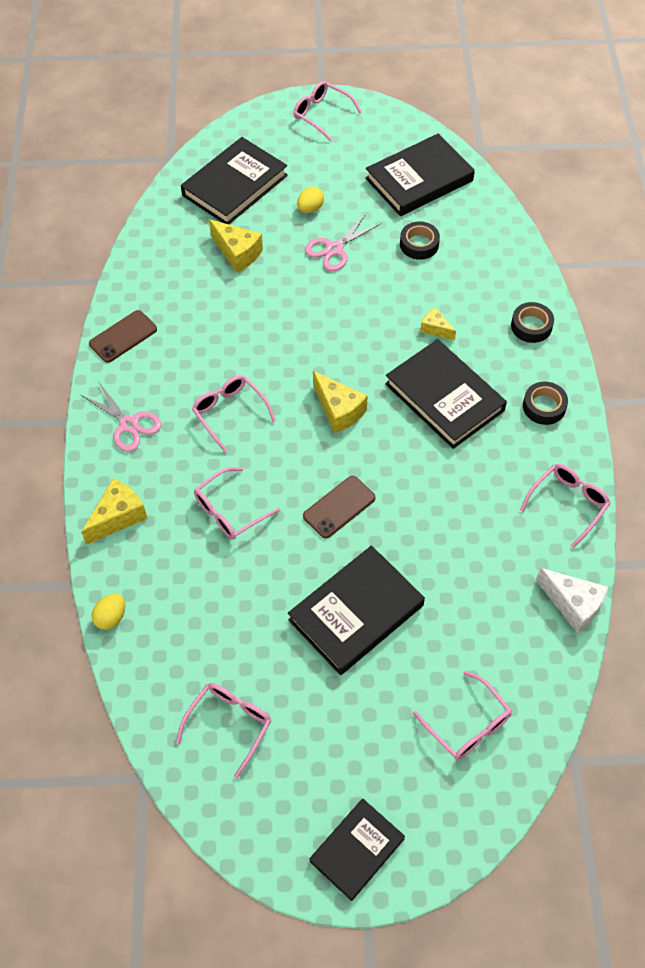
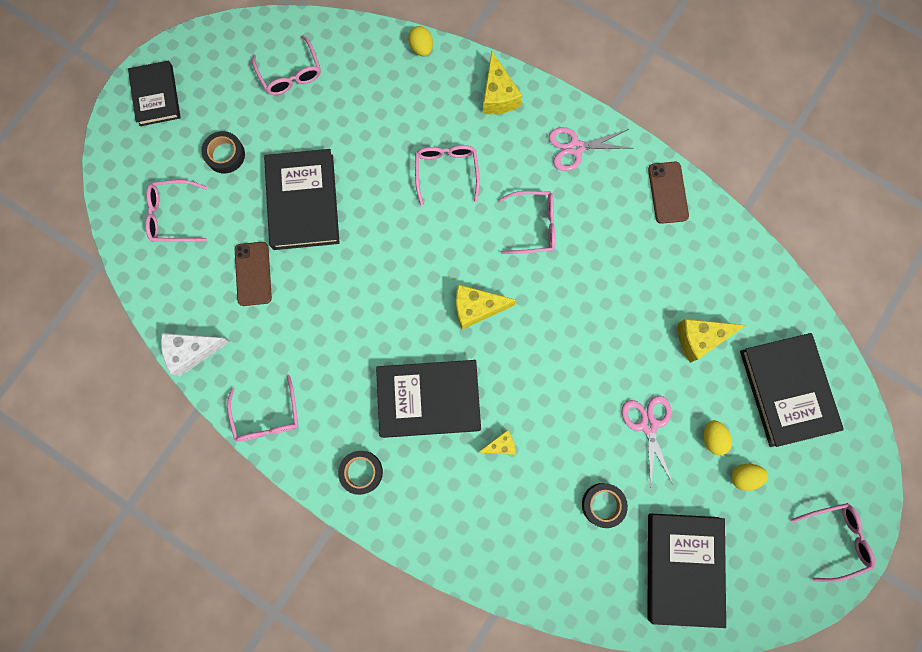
camera: 125 degrees right, 20 degrees up
brown phone [303,476,375,538] -> brown phone moved to [235,242,272,306]
black tape [511,302,554,343] -> black tape moved to [201,131,245,174]
none -> yellow egg [731,464,768,491]

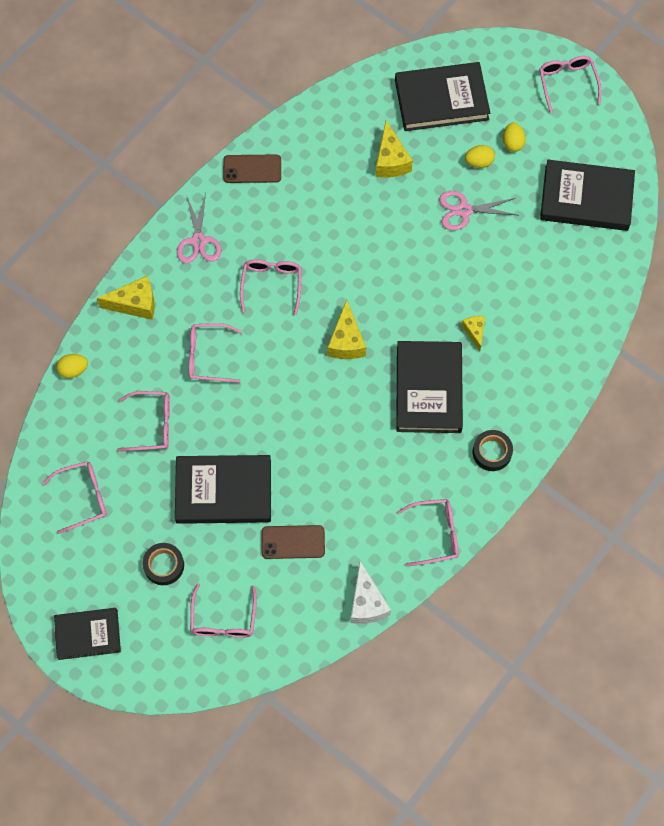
camera: 85 degrees left, 10 degrees down
black tape [582,483,628,528] -> none
none -> pink glasses [117,391,170,451]

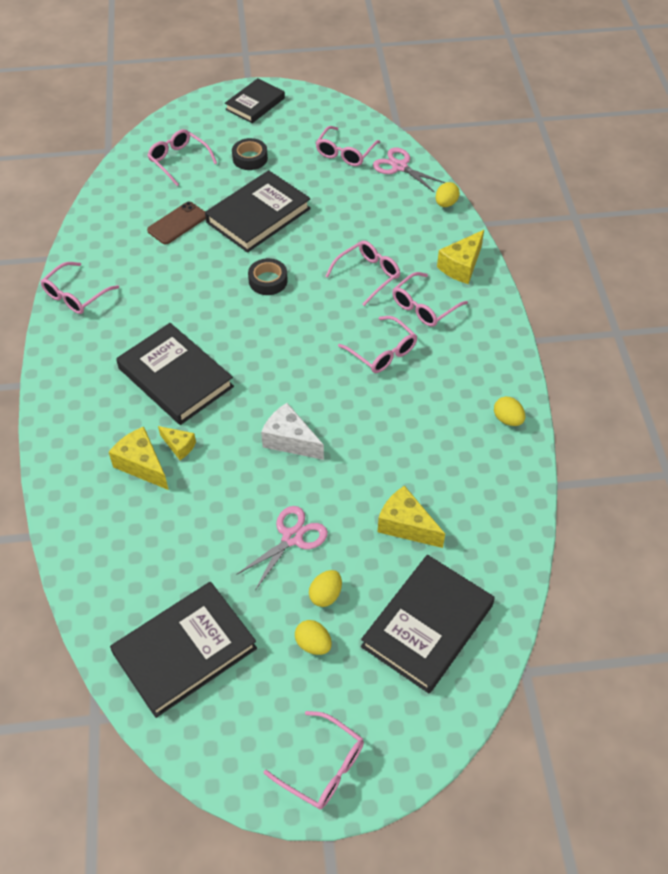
camera: 135 degrees right, 15 degrees down
pink glasses [117,391,170,451] -> pink glasses moved to [392,272,468,327]
pink scissors [177,193,221,263] -> pink scissors moved to [373,147,446,193]
brown phone [223,155,281,183] -> yellow egg [494,396,525,426]
yellow cheese [327,300,366,359] -> yellow cheese moved to [109,427,169,490]
white cheese [350,561,391,624] -> white cheese moved to [261,403,324,460]
black tape [473,430,513,471] -> black tape moved to [248,258,288,295]

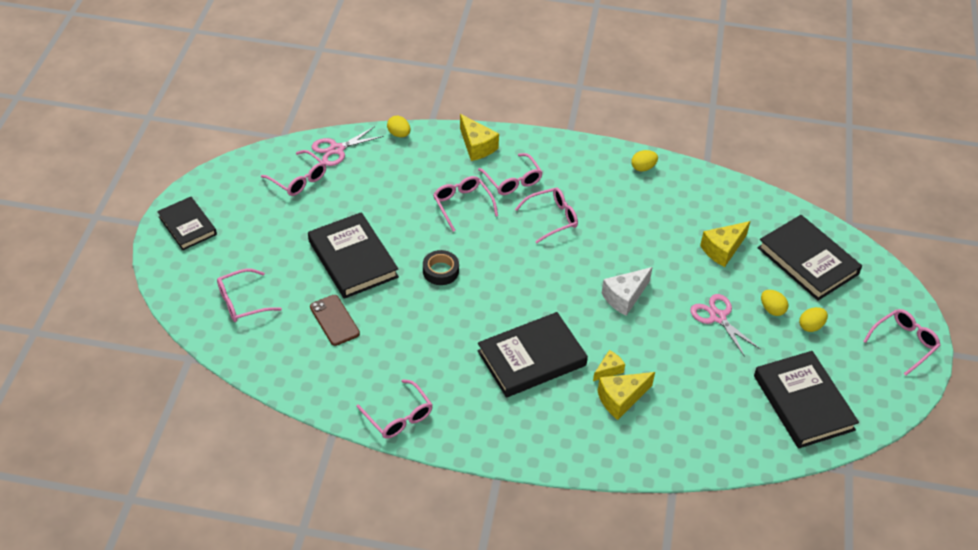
camera: 75 degrees left, 5 degrees down
black tape [232,138,268,170] -> none

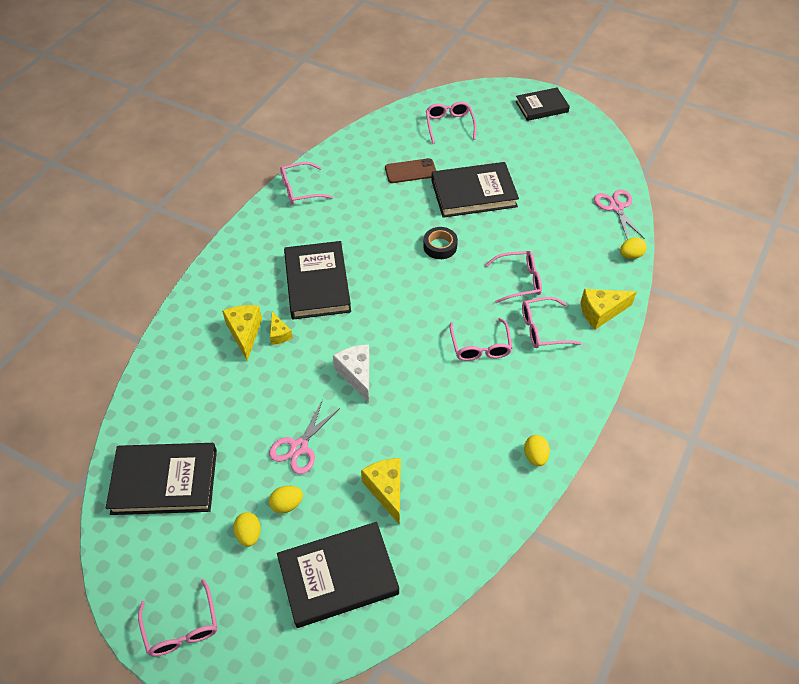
camera: 110 degrees right, 5 degrees up
pink glasses [261,150,326,196] -> none
pink scissors [690,294,760,357] -> pink scissors turned 135 degrees clockwise [269,400,340,474]

